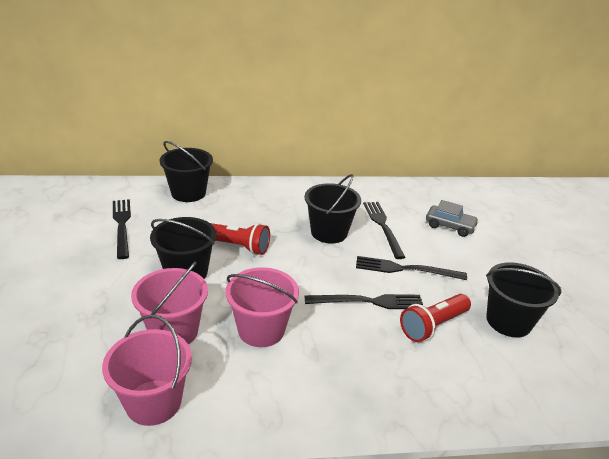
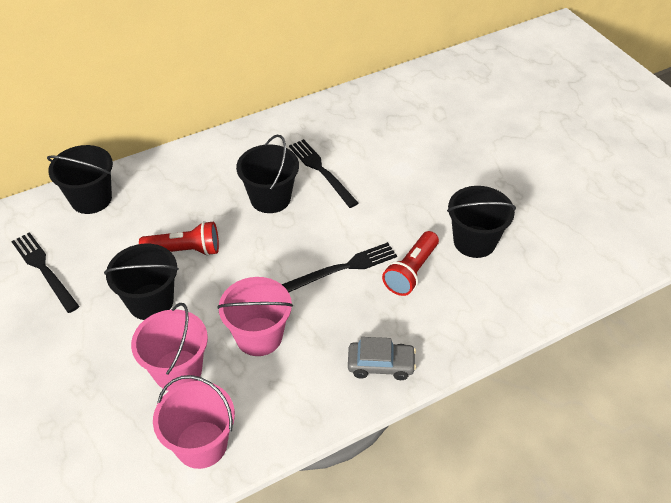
camera: 20 degrees left, 15 degrees up
black fork [356,256,467,280] -> none
grey car [426,200,479,237] -> grey car moved to [348,337,416,380]

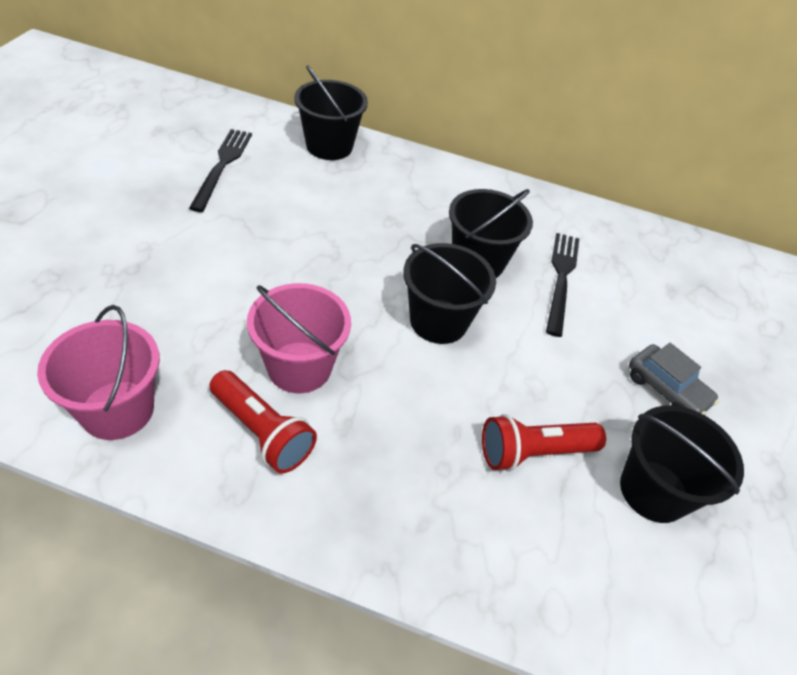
camera: 40 degrees right, 0 degrees up
black bucket [104,244,179,320] -> black bucket moved to [403,243,496,344]
pink bucket [131,303,208,391] -> none
red flashlight [139,221,219,256] -> red flashlight moved to [209,370,317,474]
black fork [282,242,397,292] -> none
grey car [348,337,416,380] -> grey car moved to [629,343,719,415]

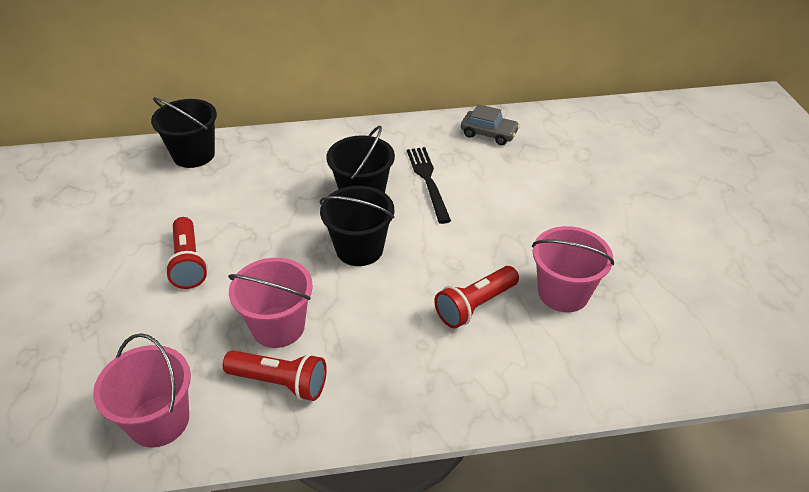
camera: 20 degrees left, 5 degrees down
black fork [189,129,252,212] -> none
black bucket [620,405,744,523] -> pink bucket [532,226,614,312]
grey car [629,343,719,415] -> grey car moved to [461,104,520,145]
none -> red flashlight [165,217,208,289]

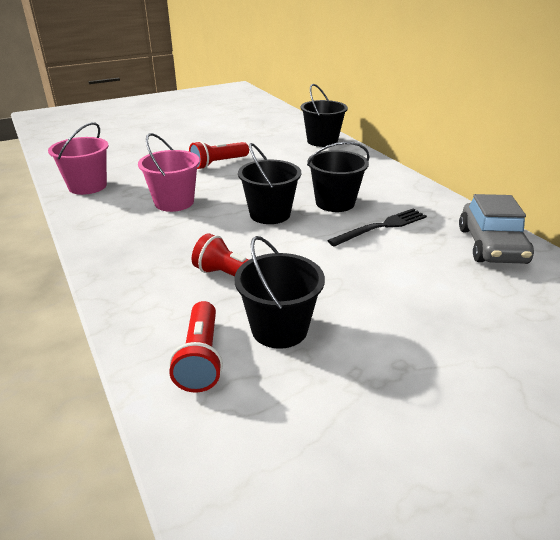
camera: 70 degrees right, 10 degrees down
red flashlight [223,350,327,401] -> red flashlight moved to [169,301,223,393]
grey car [461,104,520,145] -> grey car [459,194,534,264], size x1.53
pink bucket [532,226,614,312] -> black bucket [234,236,325,349]

